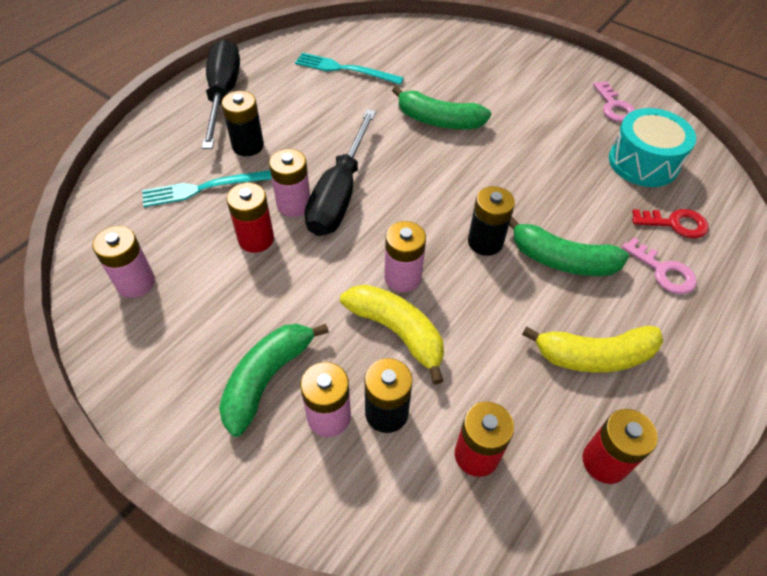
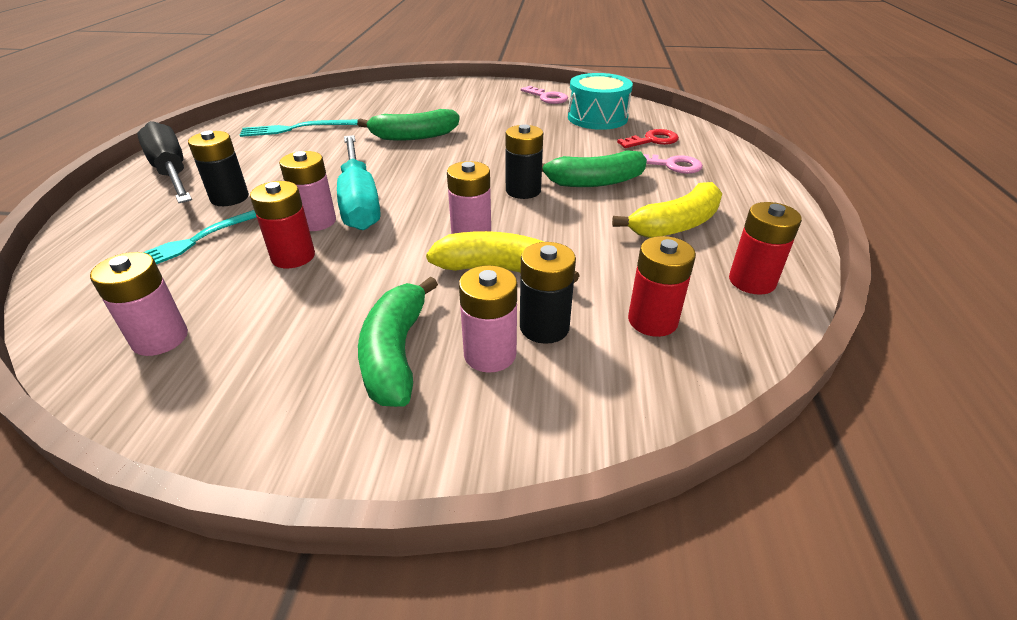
camera: 30 degrees left, 15 degrees down
black screwdriver [304,109,376,236] -> turquoise screwdriver [337,135,380,230]

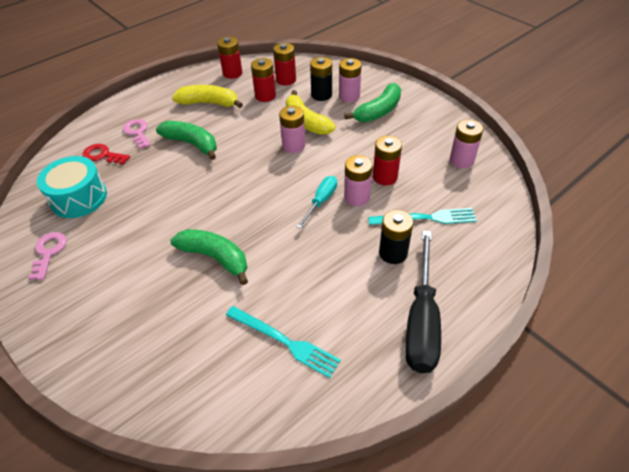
camera: 135 degrees left, 10 degrees up
turquoise screwdriver [337,135,380,230] -> turquoise screwdriver [297,176,337,229], size x0.55
black battery [505,124,543,199] -> none
none -> red battery [251,58,276,102]

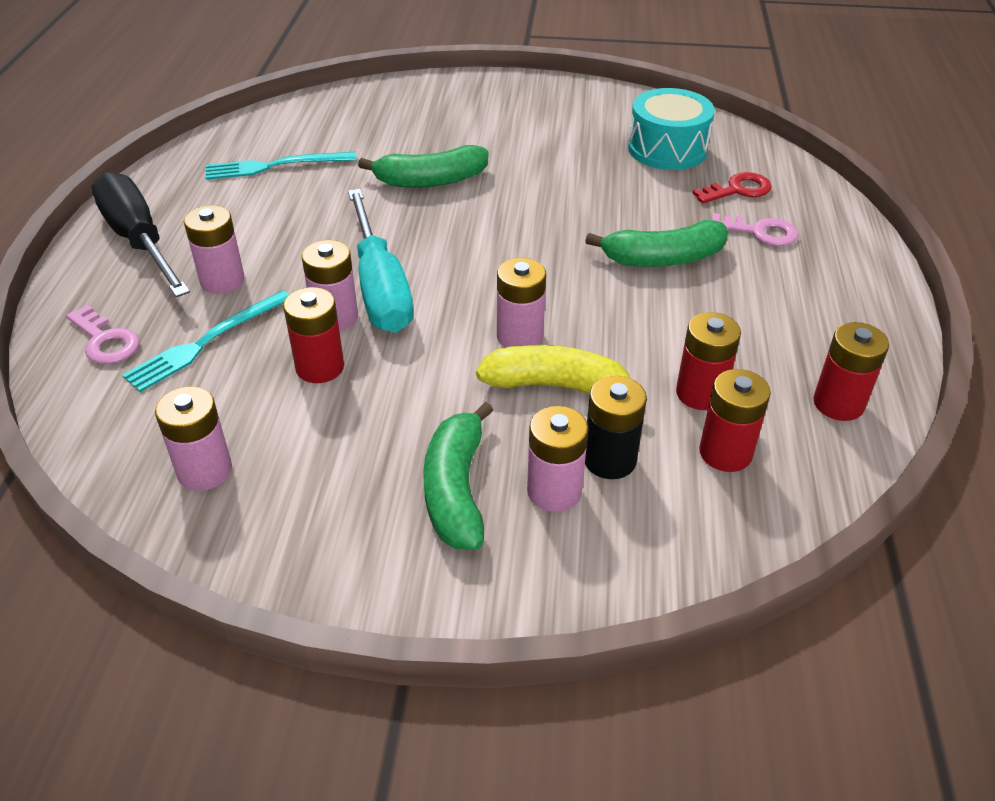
camera: 135 degrees right, 5 degrees down
pink key [28,232,67,280] -> pink key moved to [66,305,140,364]
yellow banana [172,85,243,108] -> none
turquoise screwdriver [297,176,337,229] -> turquoise screwdriver [348,189,413,333], size x1.83
black battery [379,210,413,264] -> pink battery [184,205,245,294]

